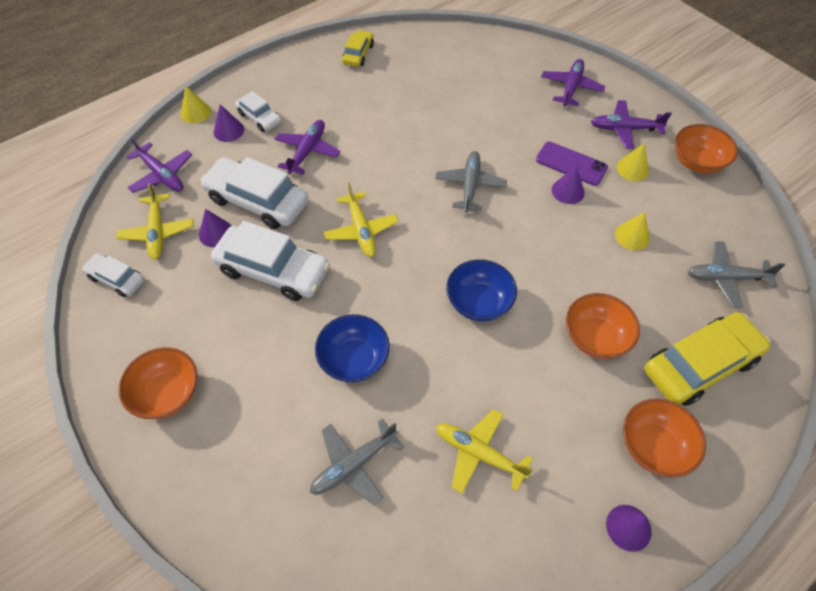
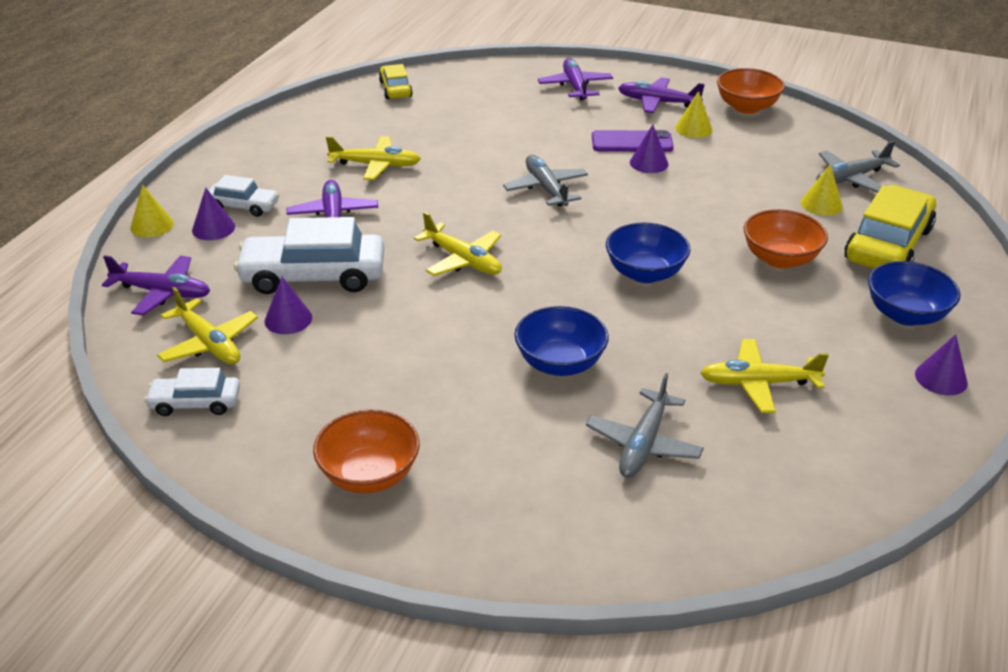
camera: 30 degrees left, 20 degrees down
white car [211,221,330,301] -> none
yellow car [342,30,374,67] -> yellow car moved to [379,64,413,99]
purple plane [591,100,672,149] -> purple plane turned 45 degrees clockwise [618,77,705,113]
yellow cone [615,212,650,250] -> yellow cone moved to [801,164,843,216]
orange bowl [623,398,706,477] -> blue bowl [868,261,960,326]
none -> yellow plane [326,136,421,180]

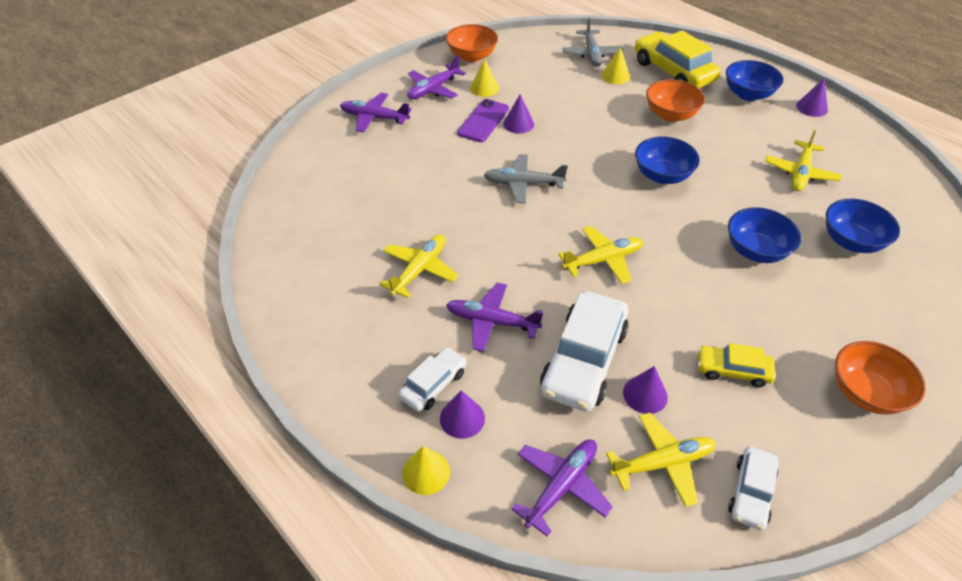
camera: 65 degrees left, 10 degrees up
yellow car [379,64,413,99] -> yellow car moved to [698,343,776,387]
grey plane [586,373,704,478] -> blue bowl [826,199,900,253]

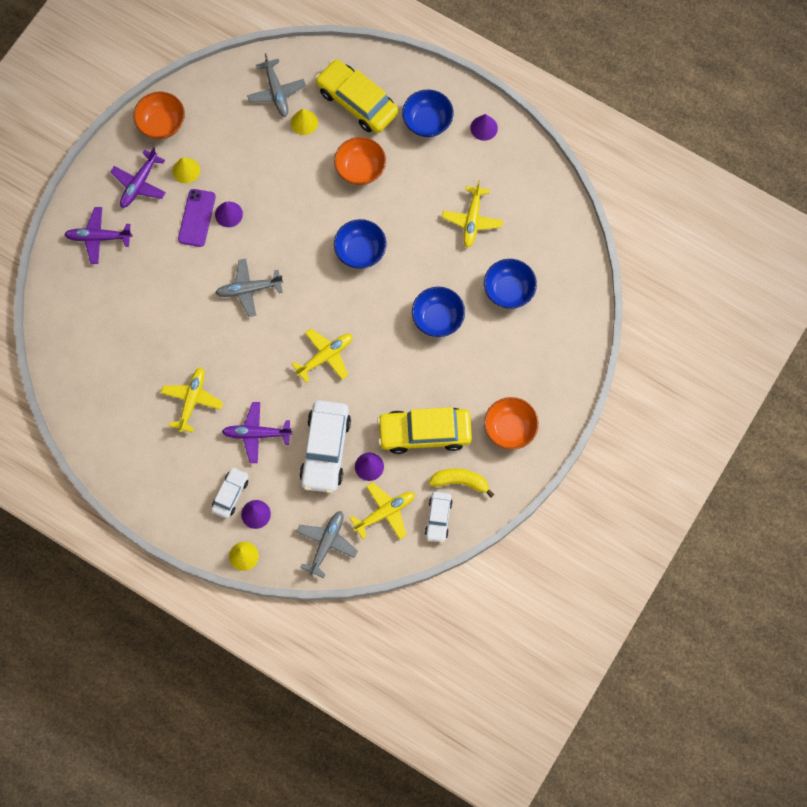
camera: 15 degrees left, 25 degrees up
purple plane [511,439,613,536] -> grey plane [296,511,358,578]
yellow car [698,343,776,387] -> yellow car [377,407,472,454], size x1.85
none -> yellow banana [429,468,494,498]

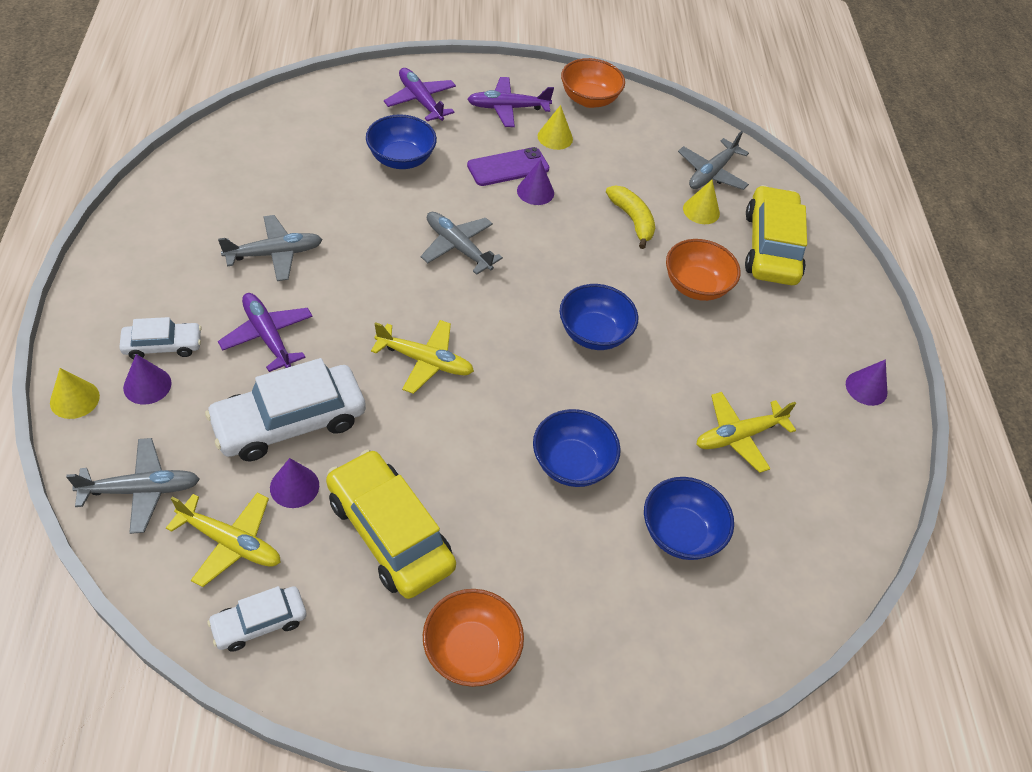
camera: 50 degrees right, 20 degrees down
yellow plane [161,367,223,433] -> grey plane [218,215,323,281]
blue bowl [402,90,454,137] -> blue bowl moved to [366,114,437,169]
yellow banana [429,468,494,498] -> yellow banana moved to [606,185,655,249]

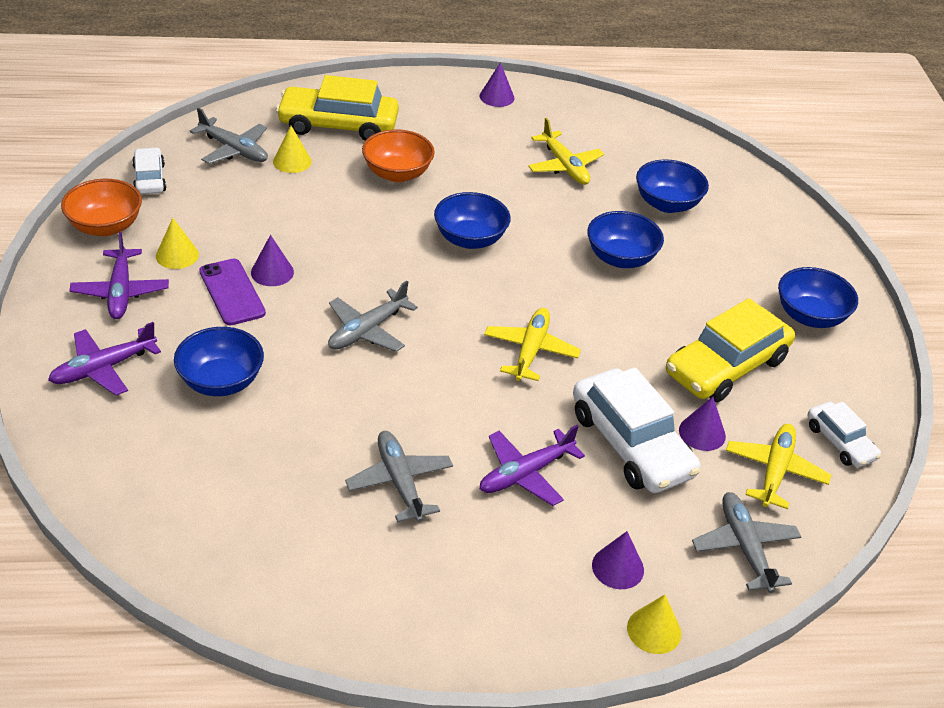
camera: 90 degrees left, 10 degrees down
white car [119,317,202,359] -> white car moved to [132,147,166,194]
orange bowl [423,589,524,687] -> blue bowl [778,267,858,328]
yellow banana [606,185,655,249] -> none

